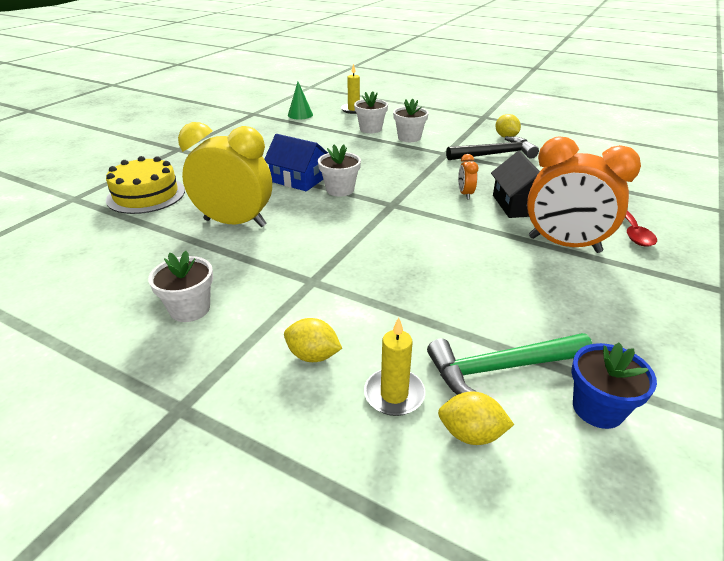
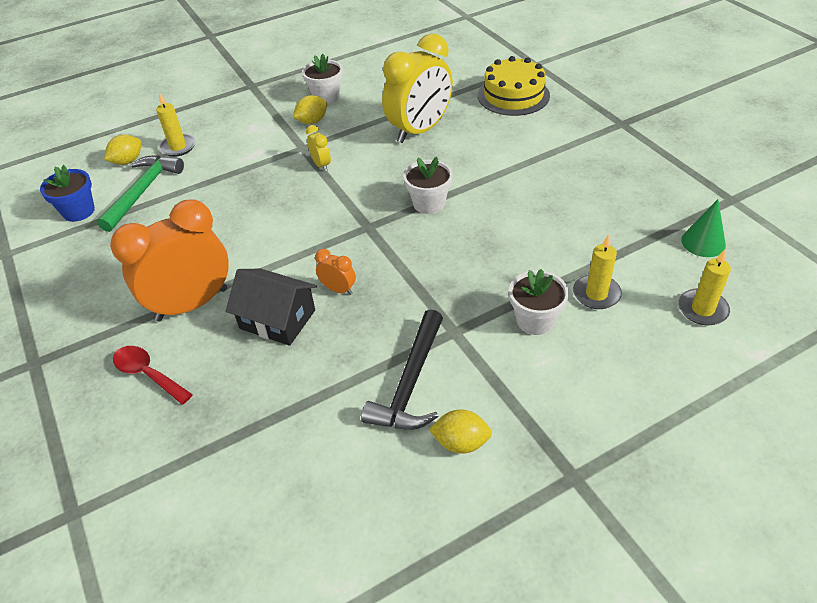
camera: 125 degrees right, 10 degrees up
blue house [264,134,328,191] -> none
yellow lemon [284,318,342,362] -> yellow lemon moved to [293,95,327,124]
white flower pot [354,91,388,133] -> yellow candle [573,234,622,309]
none -> yellow clock [306,125,331,171]

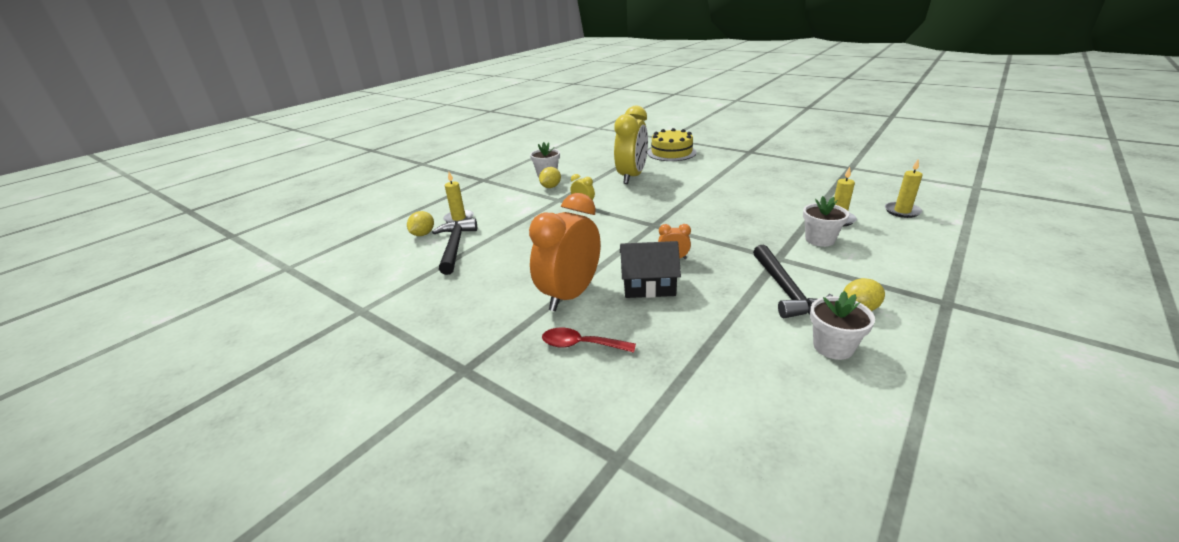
camera: 25 degrees left, 15 degrees down
blue flower pot [40,165,95,222] -> none
green hammer [97,155,184,232] -> black hammer [432,218,477,275]
white flower pot [403,157,453,214] -> white flower pot moved to [810,291,875,360]
green cone [681,199,726,257] -> none

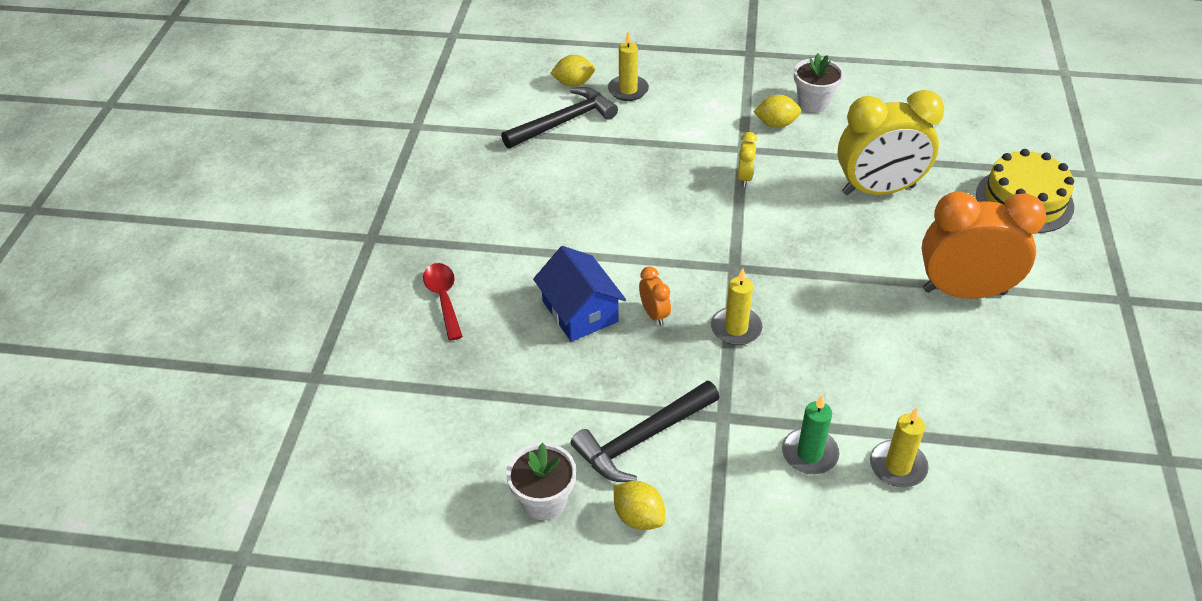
camera: 60 degrees right, 15 degrees up
orange clock [529,193,601,311] -> orange clock moved to [921,192,1046,299]
black house [620,241,681,298] -> blue house [533,246,626,342]
white flower pot [803,196,849,247] -> green candle [782,395,839,474]
yellow candle [885,160,923,218] -> yellow candle moved to [711,268,763,345]

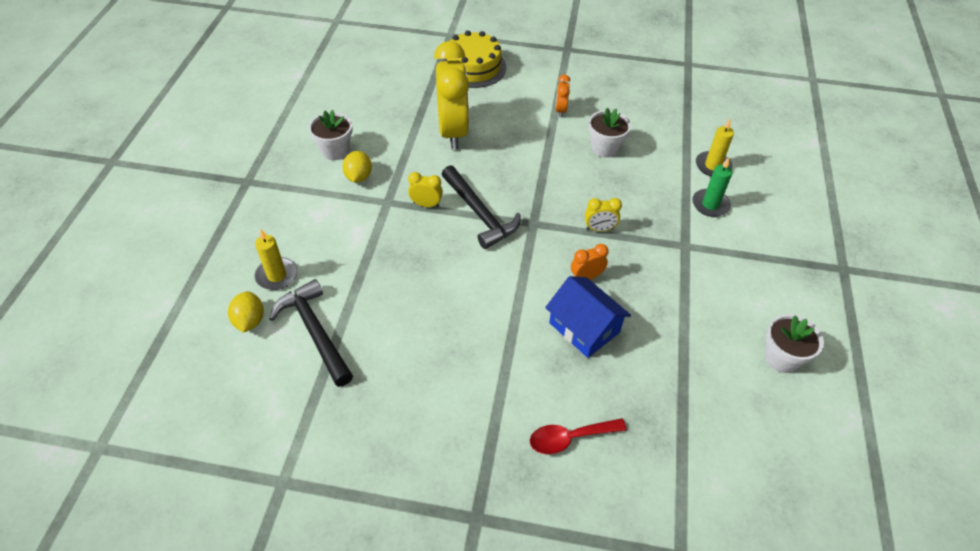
camera: 90 degrees left, 5 degrees up
blue house [533,246,626,342] -> blue house turned 75 degrees clockwise [545,276,631,358]
black hammer [571,381,720,482] -> black hammer moved to [441,165,521,249]
yellow lemon [614,481,665,530] -> none
yellow candle [711,268,763,345] -> yellow clock [585,198,622,232]
orange clock [921,192,1046,299] -> orange clock [555,74,570,117], size x0.42
none -> white flower pot [588,108,631,158]

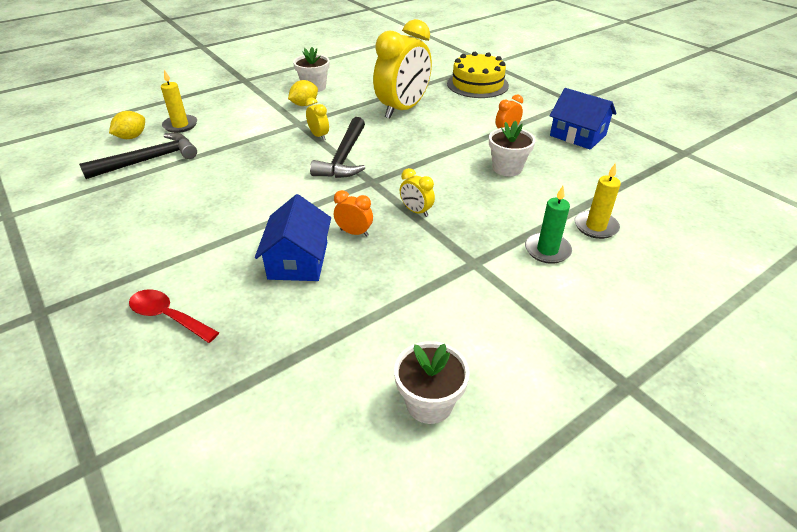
camera: 45 degrees right, 10 degrees down
black hammer [269,279,353,387] -> black hammer turned 45 degrees clockwise [79,133,197,179]
none -> blue house [550,88,617,150]

